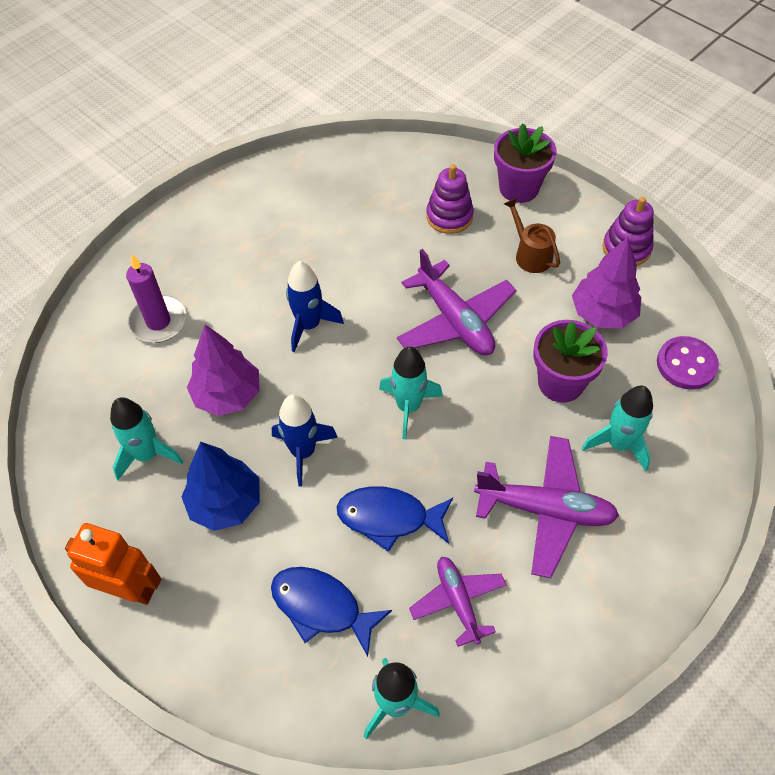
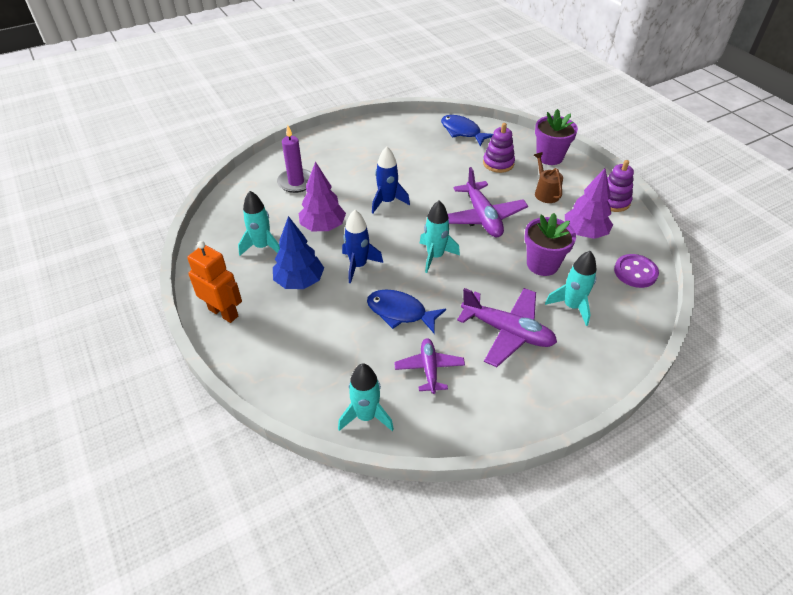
camera: 15 degrees right, 10 degrees down
blue fish [271,567,392,657] -> blue fish moved to [441,115,493,146]

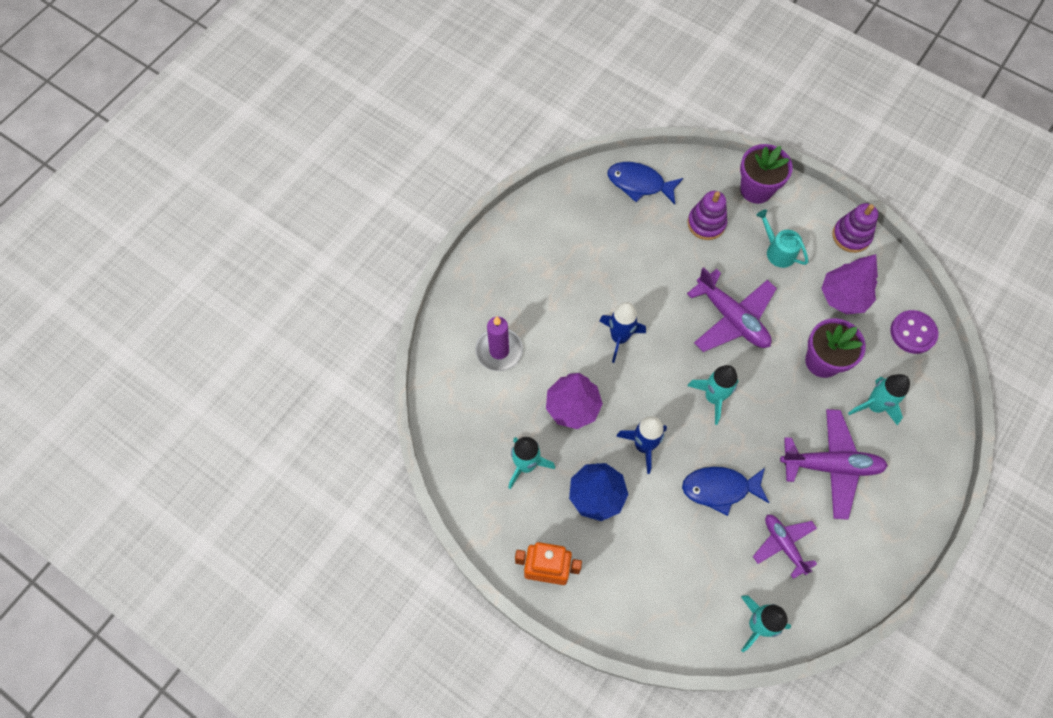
camera: 25 degrees left, 20 degrees up
brown watering can [534,152,563,203] -> turquoise watering can [756,210,808,268]

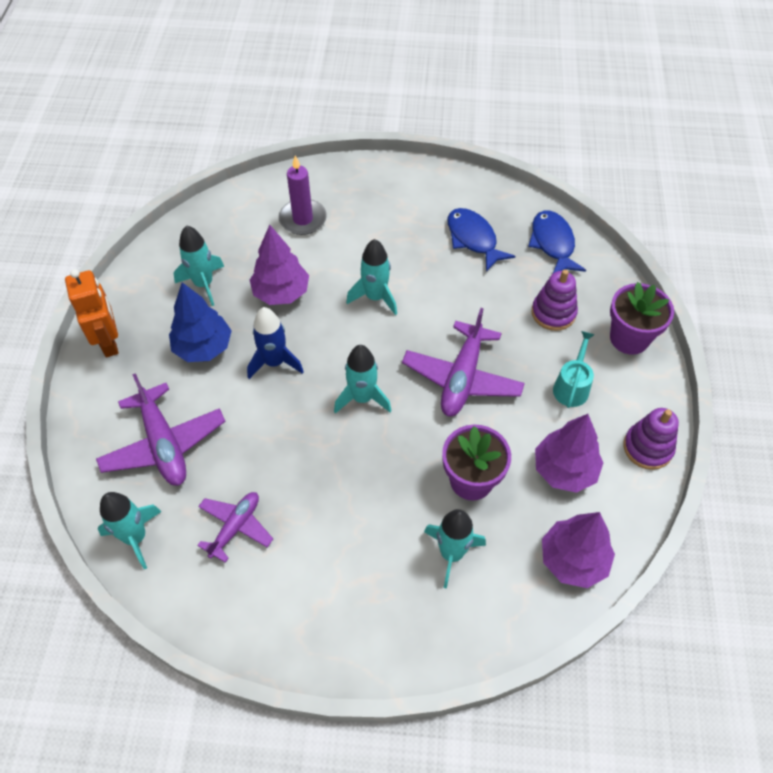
camera: 60 degrees right, 10 degrees down
blue rocket [599,302,646,363] -> turquoise rocket [346,239,397,315]
blue fish [682,467,769,516] -> blue fish moved to [447,208,515,272]
purple plane [780,409,888,520] -> purple plane moved to [96,373,226,486]
purple button [890,310,938,354] -> purple tree [542,512,615,588]

